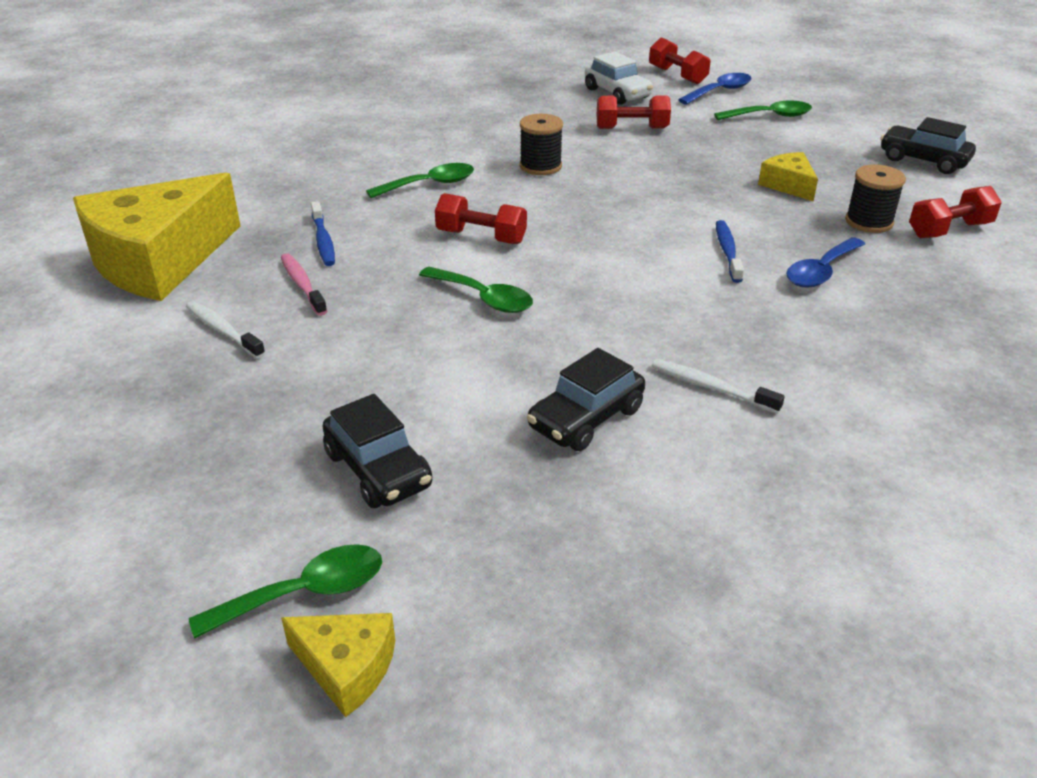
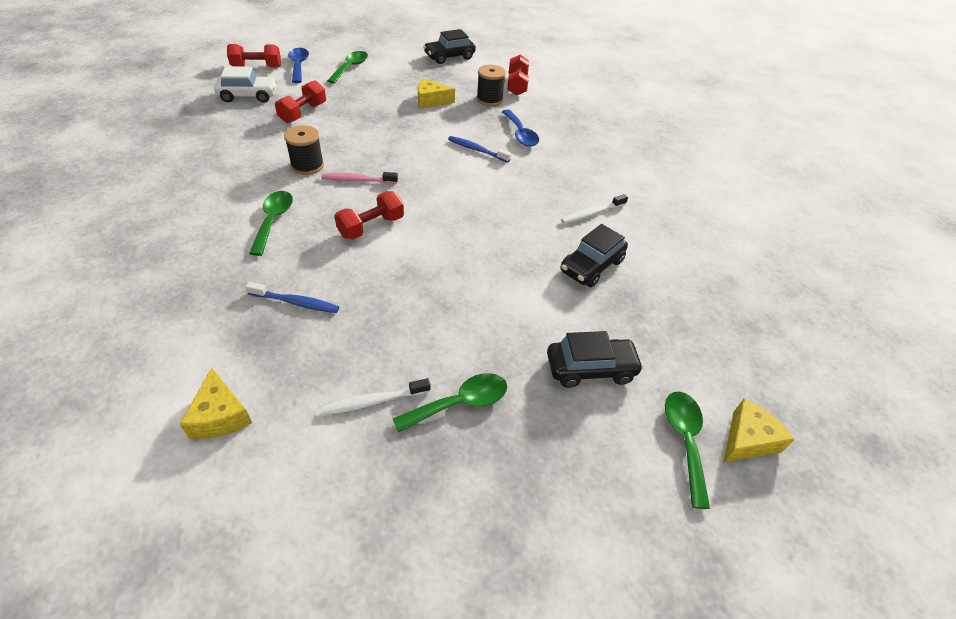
camera: 65 degrees left, 10 degrees up
yellow cheese [73,172,241,301] -> yellow cheese [180,368,252,439], size x0.44
pink toothbrush [281,253,327,316] -> pink toothbrush moved to [321,172,398,184]
green spoon [419,267,533,313] -> green spoon moved to [392,373,507,433]
black car [527,348,645,451] -> black car turned 60 degrees clockwise [561,224,628,287]

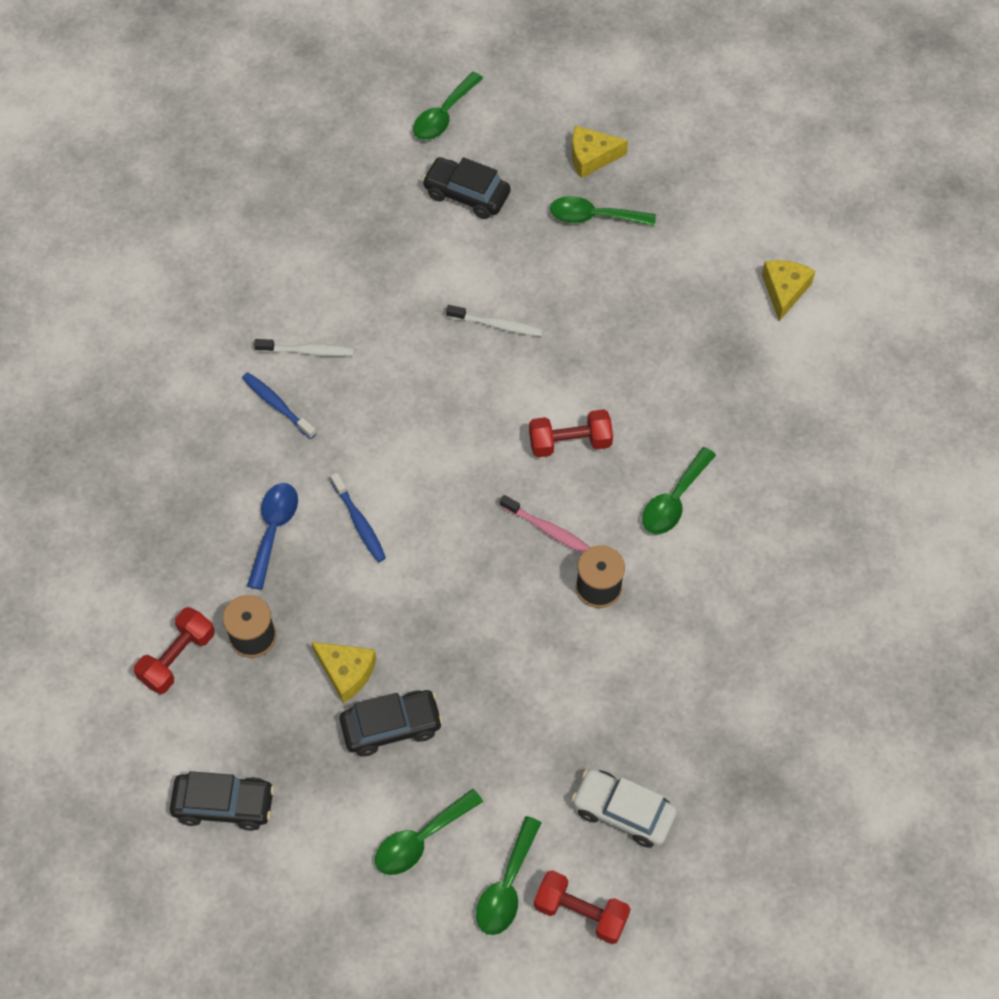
camera: 145 degrees left, 15 degrees up
blue toothbrush [246,282,339,313] -> blue toothbrush moved to [242,372,317,439]
red dumbbell [275,80,326,123] -> none
blue spoon [288,48,309,83] -> green spoon [476,816,542,935]
white toothbrush [321,378,431,415] -> white toothbrush moved to [446,305,543,337]
black car [561,224,628,287] -> black car moved to [340,690,443,757]
yellow cheese [723,399,794,463] -> yellow cheese moved to [572,125,628,178]

